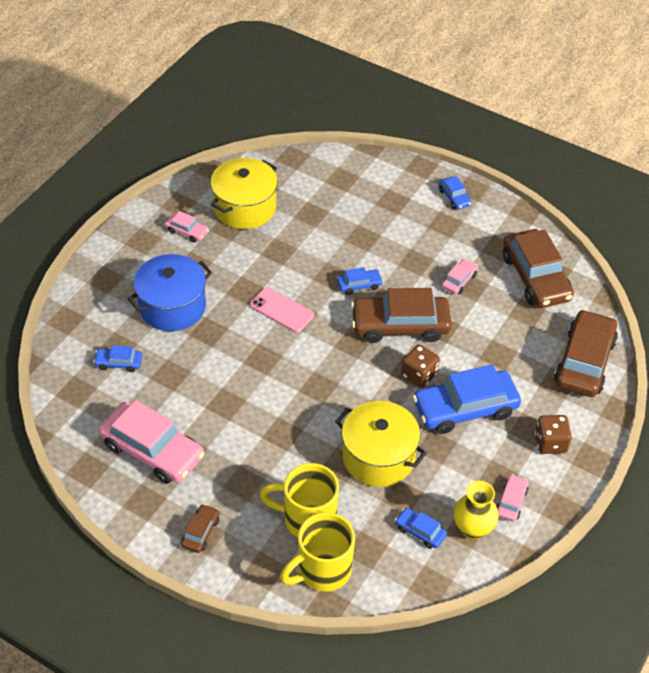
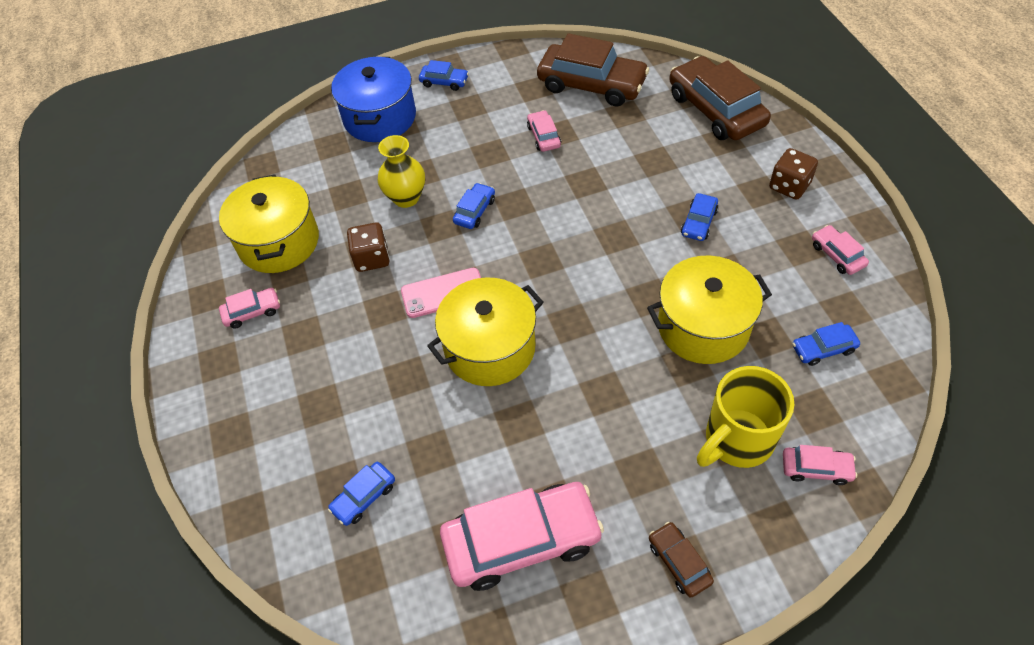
camera: 45 degrees left, 5 degrees up
blue pot [127,254,212,331] -> blue pot moved to [331,57,416,142]
yellow mug [280,512,355,592] -> pink car [783,445,857,485]
brown car [351,288,451,343] -> none
brown dice [401,345,440,388] -> brown dice moved to [347,222,390,272]
blue car [413,365,521,434] -> blue car [681,193,718,241], size x0.46
yellow vase [454,481,499,540] -> yellow vase moved to [378,135,425,208]
none -> yellow pot [427,278,544,386]

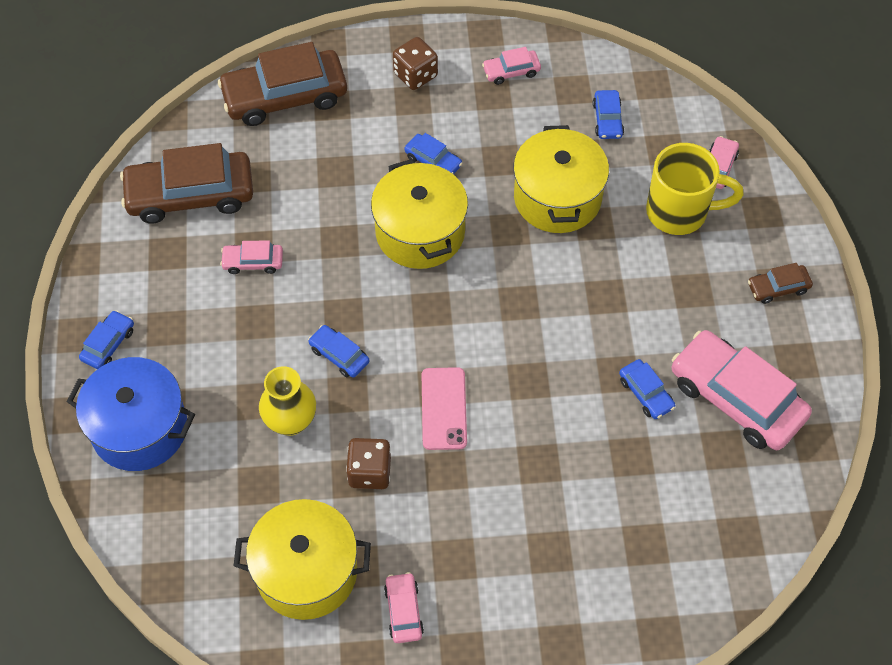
camera: 80 degrees left, 5 degrees up
blue car [328,462,395,526] -> blue car moved to [619,359,675,419]
yellow pot [427,278,544,386] -> yellow pot moved to [371,159,468,269]
pink car [440,482,604,591] -> pink car turned 45 degrees counterclockwise [672,330,812,450]
brown car [537,33,649,107] -> brown car turned 135 degrees counterclockwise [120,143,253,223]
yellow mug [697,366,794,468] -> yellow mug turned 60 degrees counterclockwise [646,143,744,235]

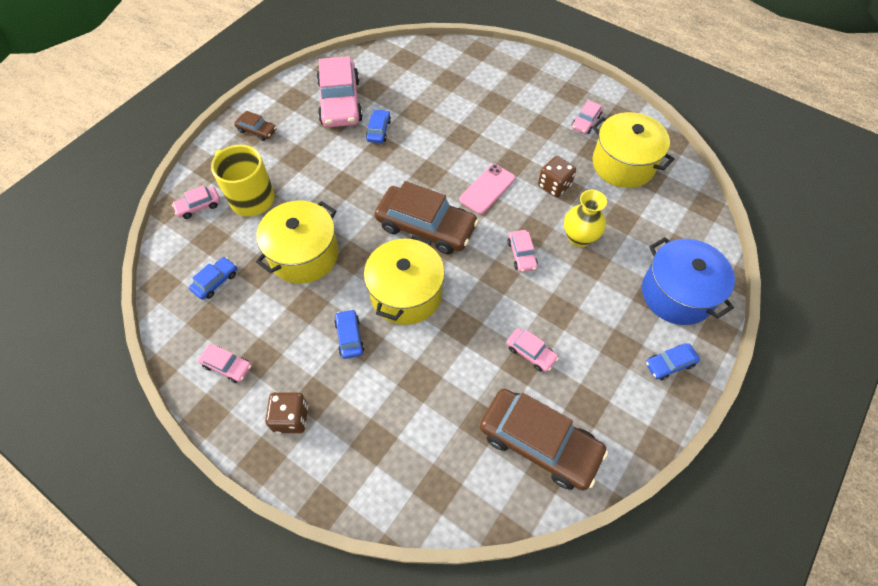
camera: 140 degrees left, 0 degrees up
brown car [218,42,347,126] -> brown car moved to [375,181,479,254]
blue car [308,325,370,378] -> pink car [507,230,538,272]

